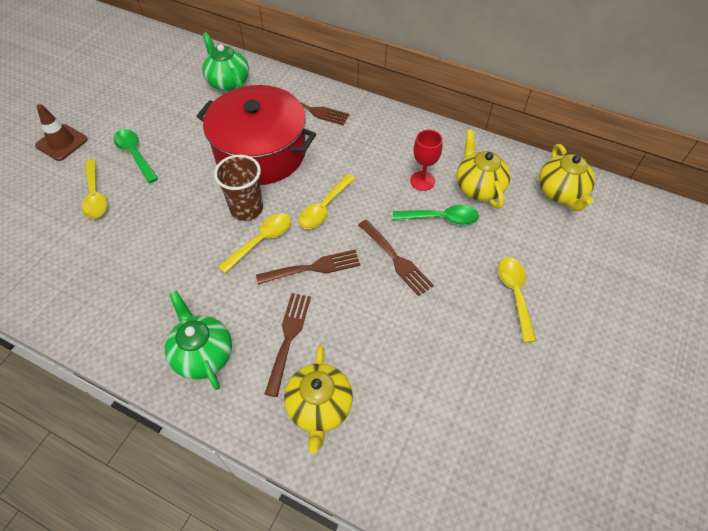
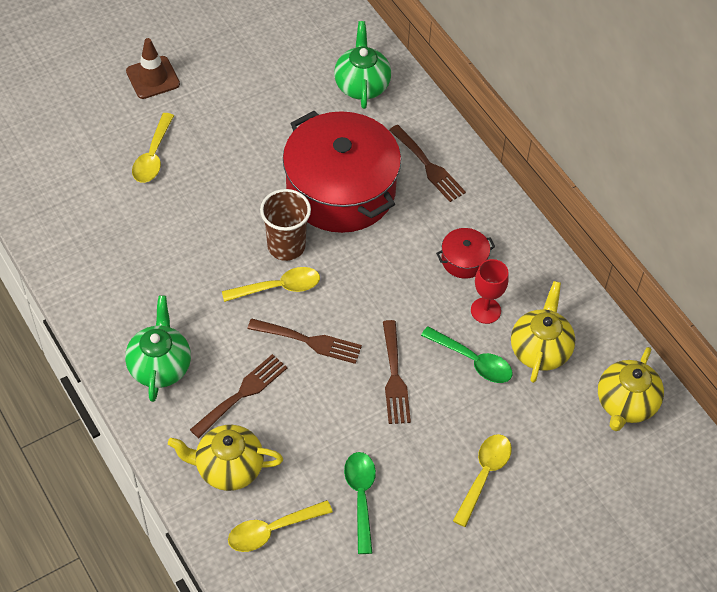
camera: 30 degrees right, 0 degrees up
green spoon [113,129,158,183] -> green spoon moved to [344,452,376,554]
yellow teapot [284,345,353,453] -> yellow teapot turned 60 degrees clockwise [168,425,283,491]
yellow spoon [299,174,356,229] -> yellow spoon moved to [228,500,333,552]
none -> red pot [436,228,495,279]

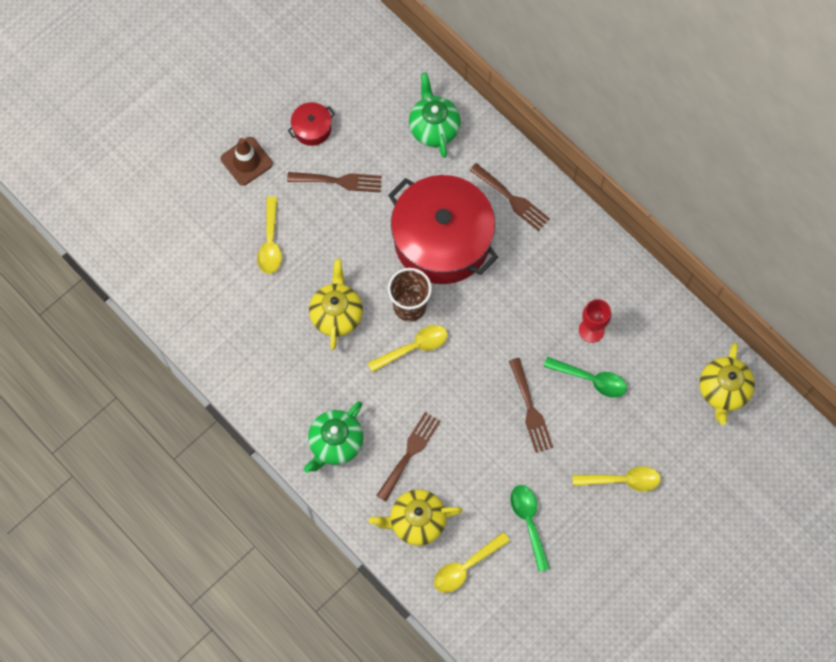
camera: 10 degrees left, 15 degrees up
green teapot [125,295,191,402] -> green teapot turned 135 degrees counterclockwise [304,401,363,473]
brown fork [247,318,362,364] -> brown fork moved to [287,172,382,192]
red pot [436,228,495,279] -> red pot moved to [288,102,335,146]
yellow spoon [453,434,512,527] -> yellow spoon turned 75 degrees clockwise [573,466,661,492]
yellow teapot [511,281,576,383] -> yellow teapot moved to [309,259,363,350]

